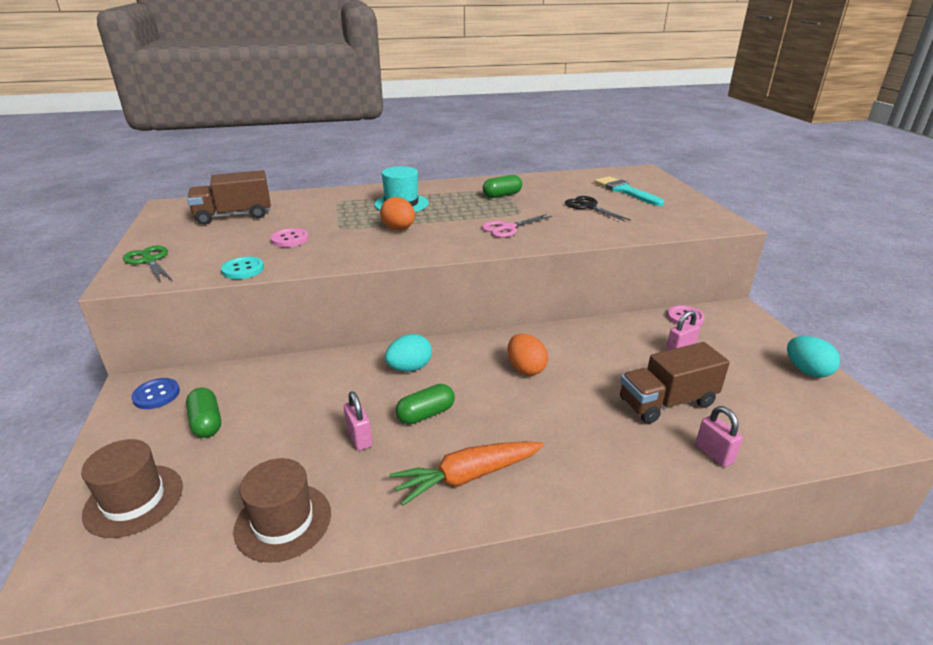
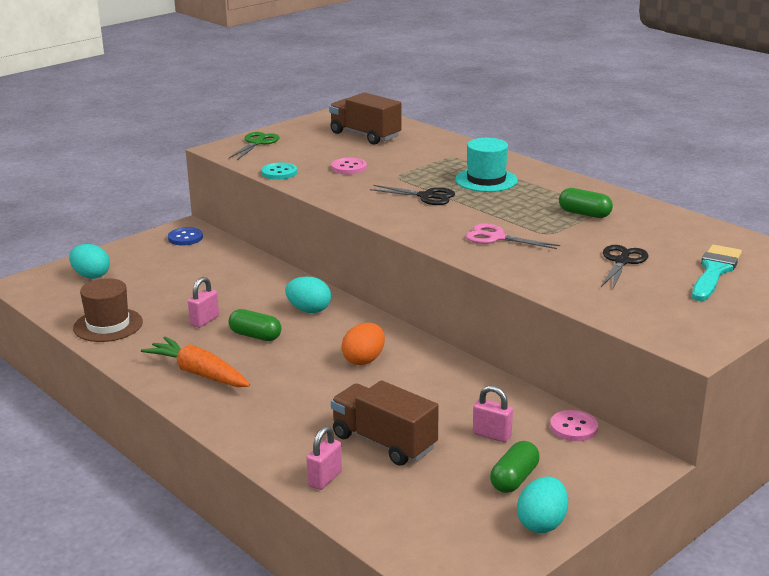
camera: 60 degrees right, 5 degrees down
brown hat [81,439,183,538] -> turquoise egg [69,244,110,279]
green capsule [186,388,221,438] -> green capsule moved to [490,441,540,493]
orange egg [380,197,415,230] -> black scissors [370,185,455,205]

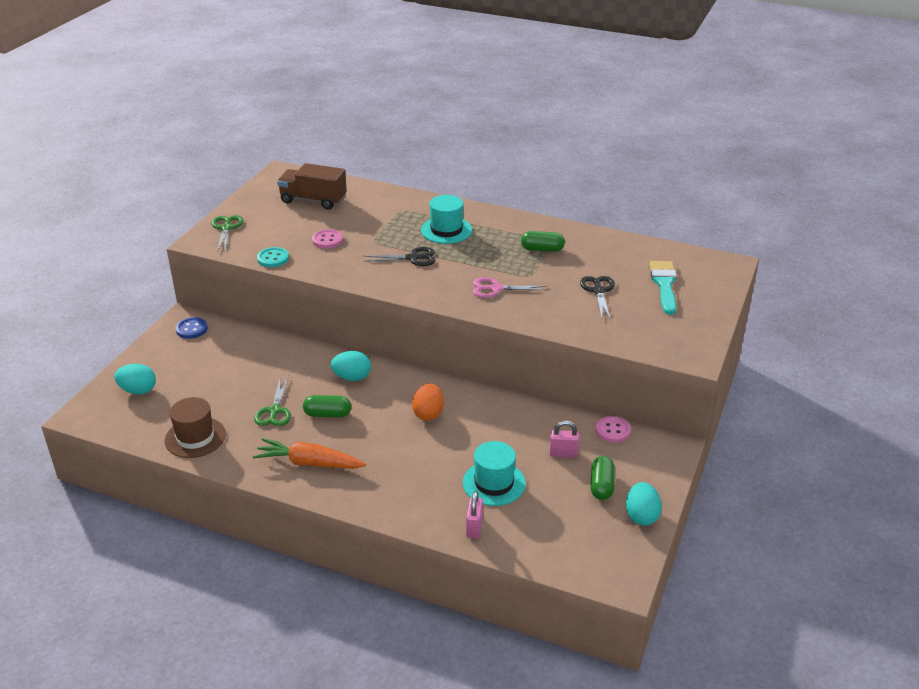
camera: 25 degrees left, 10 degrees up
pink padlock [188,277,219,328] -> green scissors [254,376,291,426]
brown truck [331,380,439,466] -> turquoise hat [463,441,526,506]

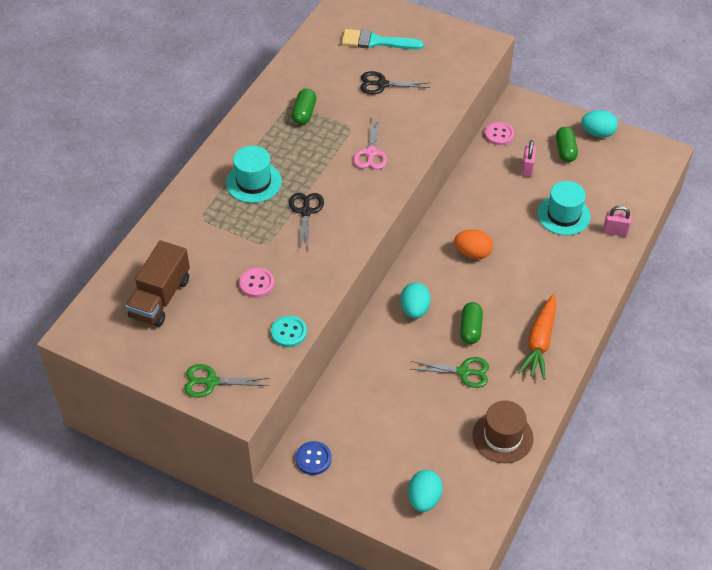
camera: 85 degrees left, 15 degrees up
green capsule [591,456,615,500] -> green capsule turned 75 degrees clockwise [556,127,578,162]

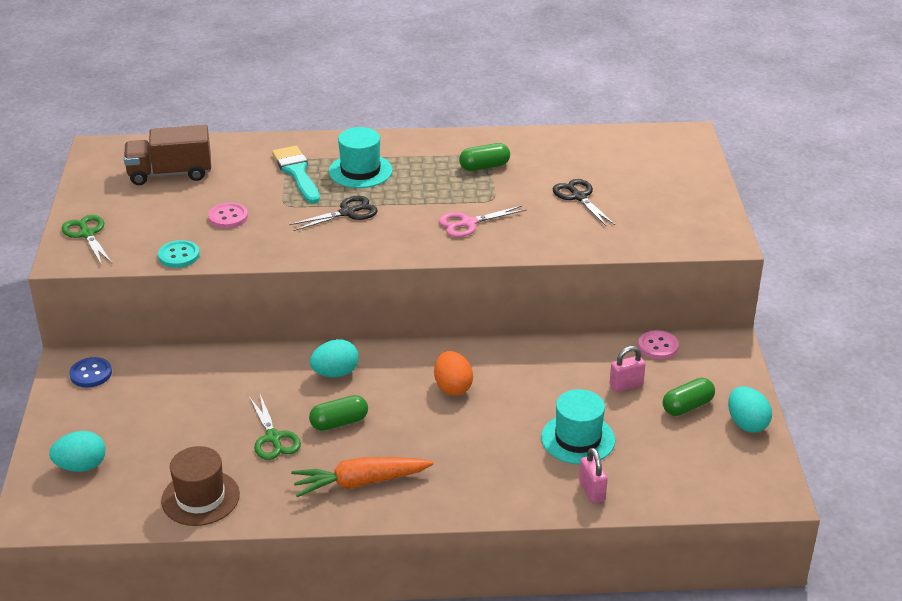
camera: 60 degrees right, 15 degrees down
turquoise brush [342,29,424,49] -> turquoise brush moved to [272,146,320,204]

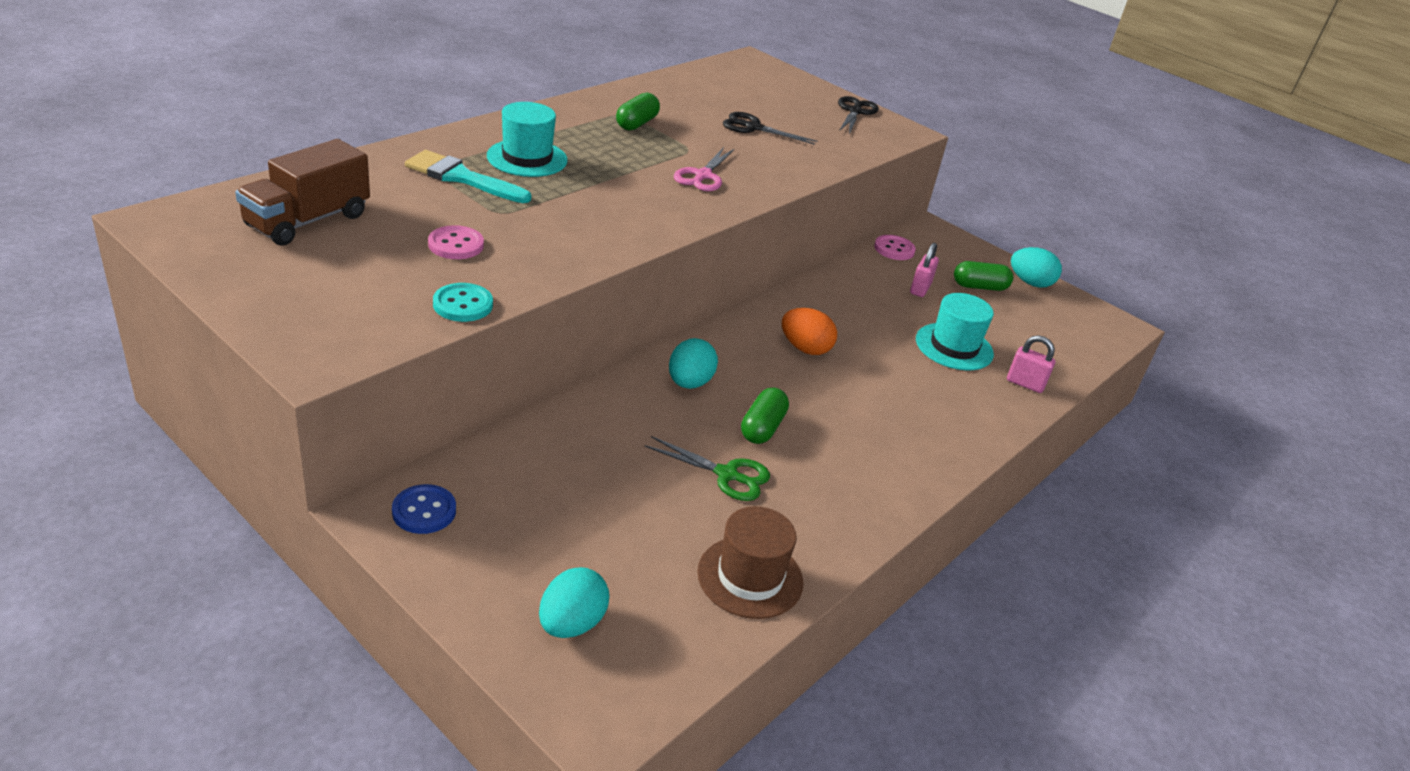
camera: 50 degrees left, 0 degrees up
green scissors [62,215,112,264] -> none
black scissors [289,196,377,231] -> black scissors moved to [838,96,878,134]
orange carrot [291,457,434,497] -> none
green capsule [663,378,715,416] -> green capsule turned 75 degrees clockwise [954,261,1013,291]

